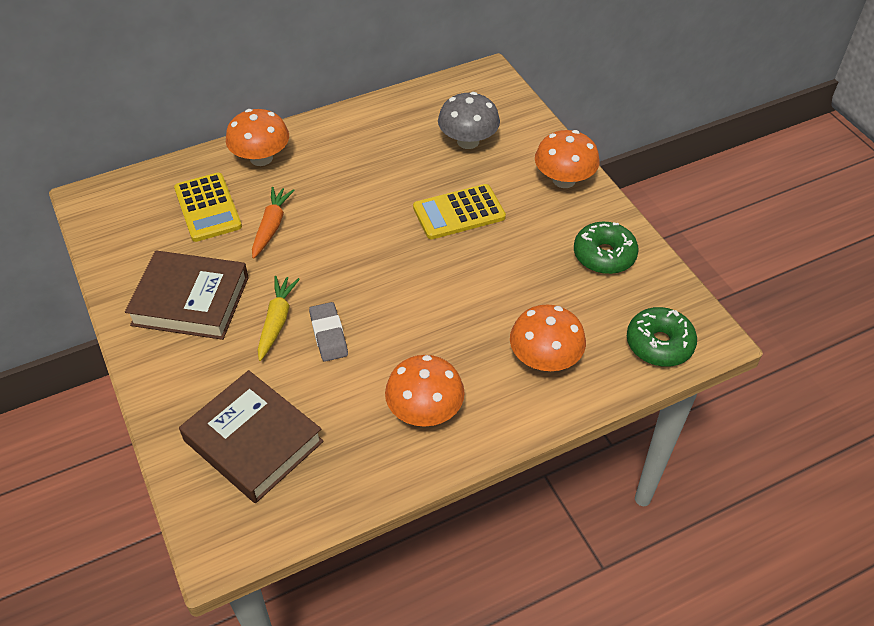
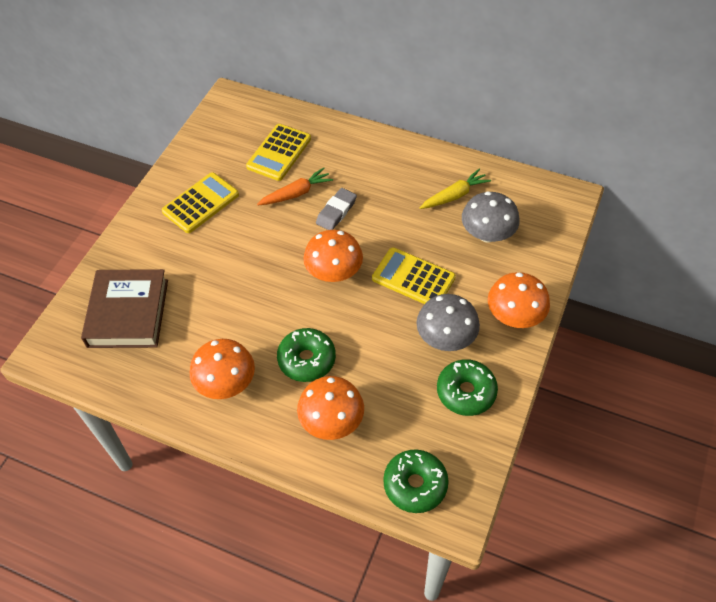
camera: 50 degrees right, 5 degrees up
brown book [125,251,249,340] -> yellow calculator [162,172,239,233]
orange mushroom [226,109,289,166] -> orange mushroom moved to [304,230,363,282]
yellow carrot [258,276,300,361] -> yellow carrot moved to [420,169,491,209]
grey eraser [309,302,348,362] -> grey eraser moved to [316,188,357,230]
none -> green donut [277,328,336,382]
none -> grey mushroom [416,294,480,351]

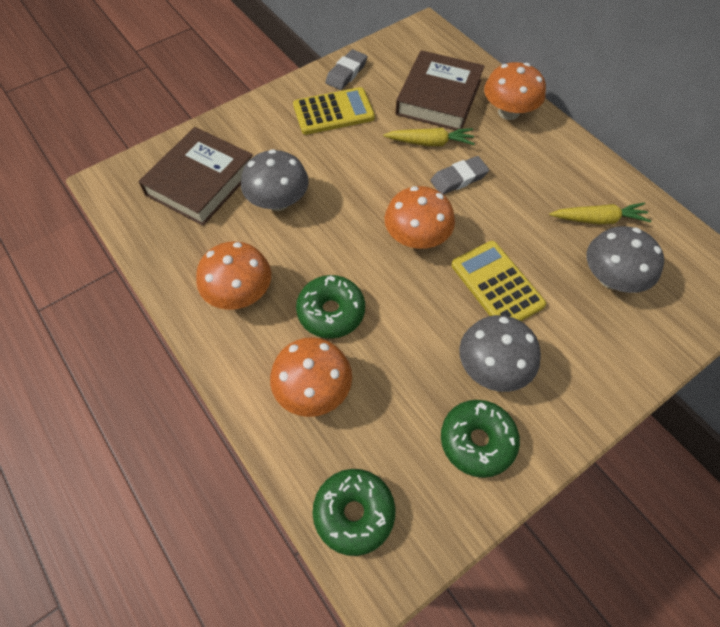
camera: 30 degrees right, 5 degrees up
yellow calculator [246,124,311,181] -> brown book [395,50,484,130]
orange carrot [257,168,333,205] -> yellow carrot [383,128,475,146]
orange mushroom [488,272,550,328] -> orange mushroom moved to [484,62,546,120]
none -> grey mushroom [241,149,309,211]
none -> grey eraser [326,49,367,90]

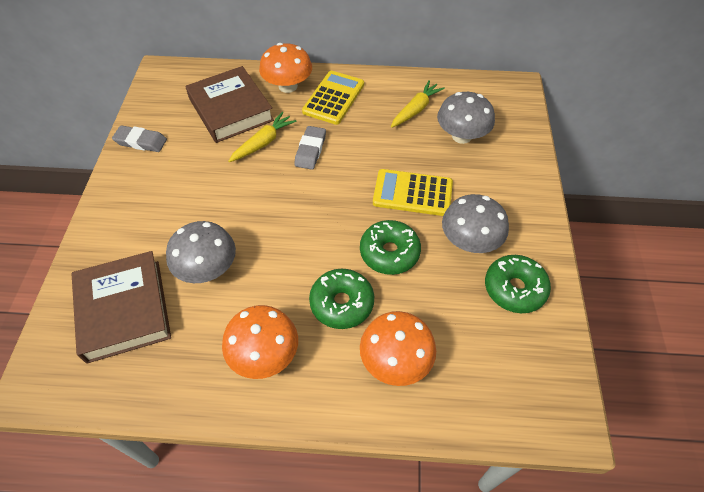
camera: 50 degrees left, 5 degrees down
yellow calculator [293,87,375,135] -> yellow calculator moved to [302,71,364,125]
green donut [313,469,395,556] -> green donut moved to [360,220,421,275]
grey eraser [326,49,367,90] -> grey eraser turned 60 degrees counterclockwise [112,125,167,152]
orange mushroom [384,186,455,249] -> none

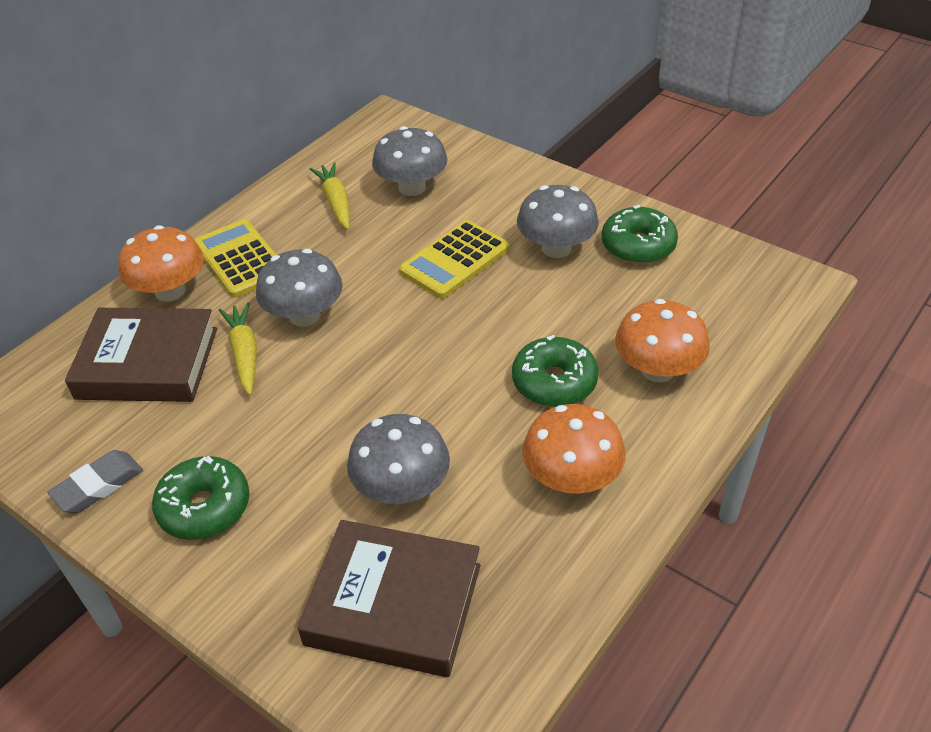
camera: 55 degrees left, 10 degrees down
grey eraser [294,126,326,170] -> grey mushroom [256,249,343,327]
green donut [360,220,421,275] -> green donut moved to [152,455,249,540]

